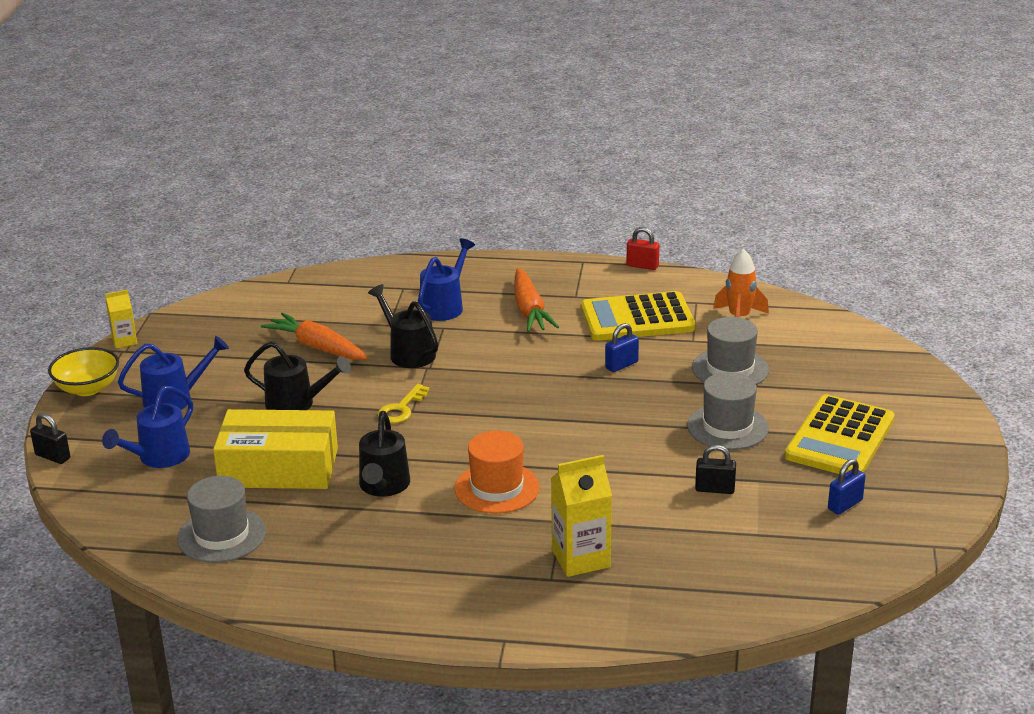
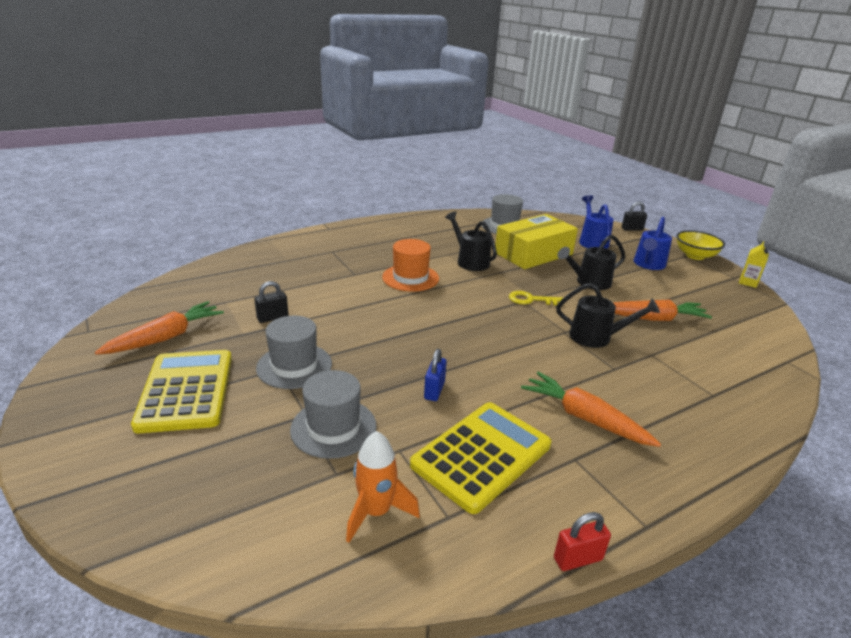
camera: 140 degrees right, 0 degrees up
yellow key [378,384,430,424] -> yellow key turned 75 degrees counterclockwise [509,291,564,305]
blue watering can [418,238,475,321] -> none
yellow carton [551,455,612,577] -> none
blue padlock [828,459,865,515] -> orange carrot [95,301,224,355]

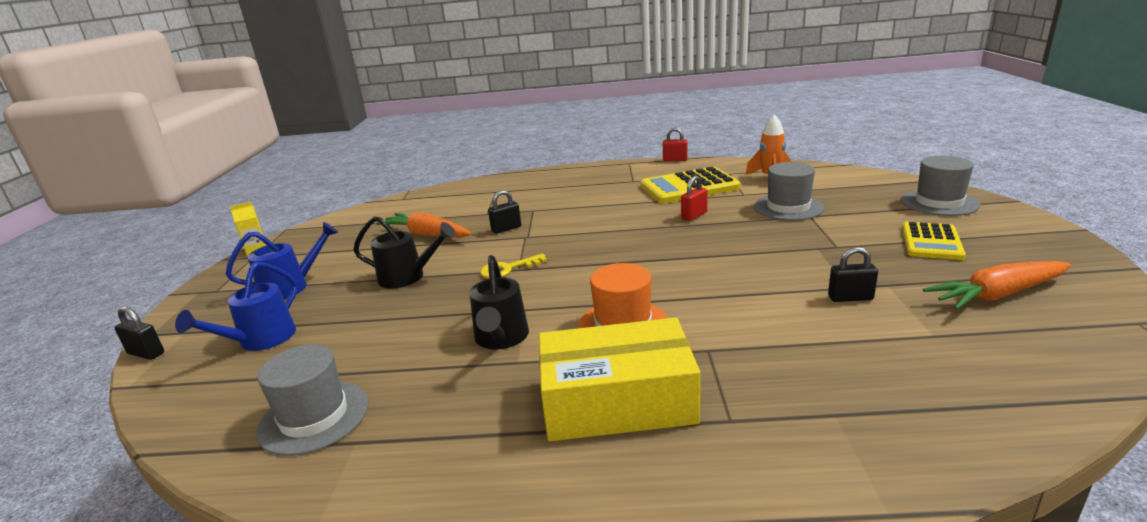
camera: 145 degrees left, 5 degrees down
yellow calculator [131,350,232,433] -> yellow calculator [902,222,966,260], size x0.64
grey hat [256,316,332,389] -> grey hat moved to [901,156,980,216]
blue padlock [424,349,447,401] -> red padlock [681,176,708,221]
yellow box [495,214,578,269] -> yellow box moved to [539,318,700,441]
yellow key [509,291,564,305] -> yellow key turned 120 degrees clockwise [480,254,547,278]
orange carrot [521,372,661,447] -> none
black watering can [556,283,660,348] -> black padlock [488,190,521,234]
yellow bowl [676,230,725,260] -> none

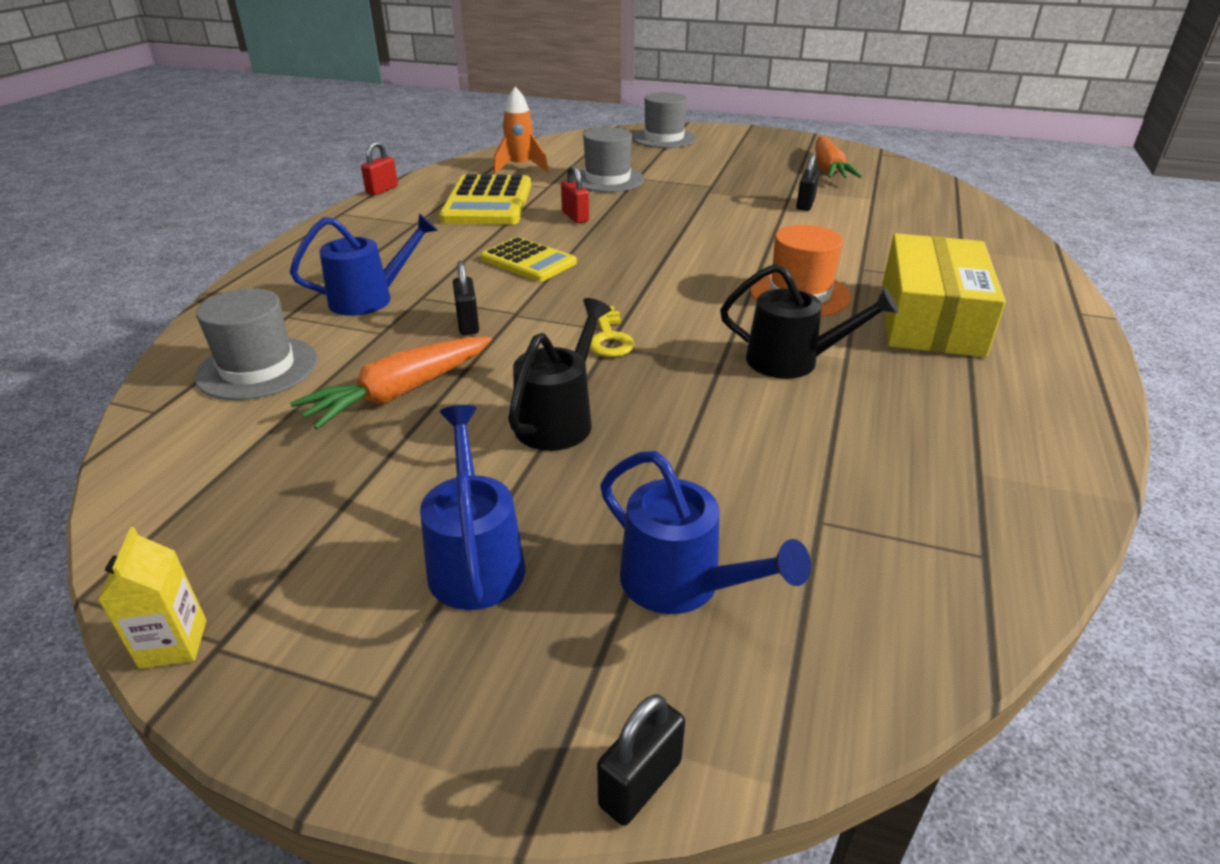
camera: 75 degrees left, 10 degrees up
grey hat [256,345,368,456] -> grey hat moved to [195,288,318,400]
yellow calculator [902,222,966,260] -> yellow calculator moved to [481,237,577,282]
none -> blue watering can [290,213,438,316]

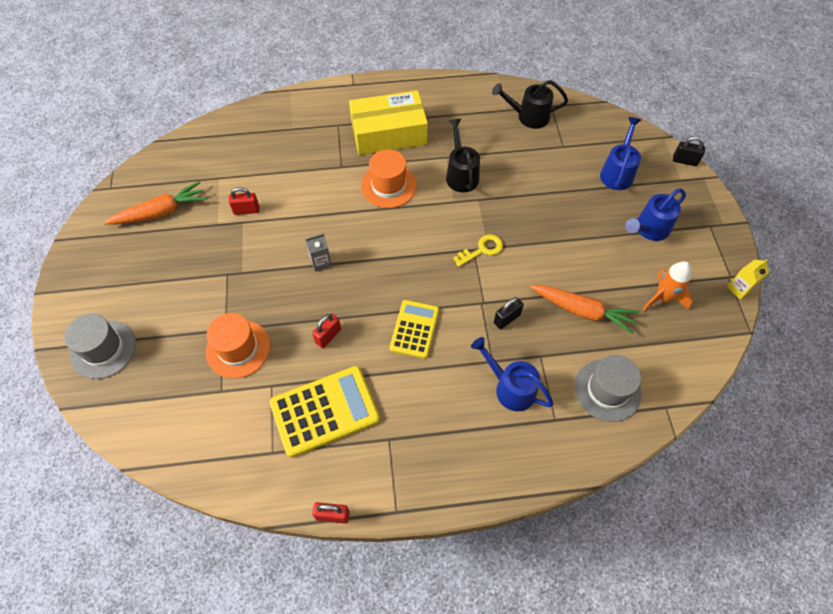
camera: 115 degrees left, 25 degrees up
orange rocket [493,87,548,174] -> orange rocket moved to [642,261,693,311]
black watering can [508,298,611,451] -> black watering can moved to [492,80,568,129]
grey hat [573,127,644,192] -> orange hat [206,313,270,378]
black padlock [796,154,819,211] -> red padlock [229,187,259,215]
none -> grey carton [305,233,332,272]

